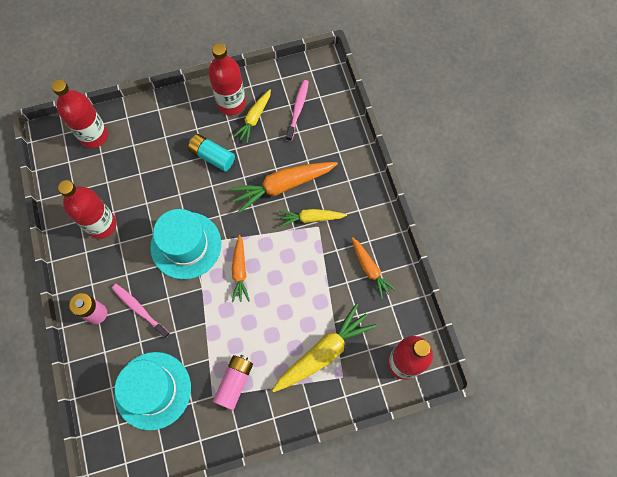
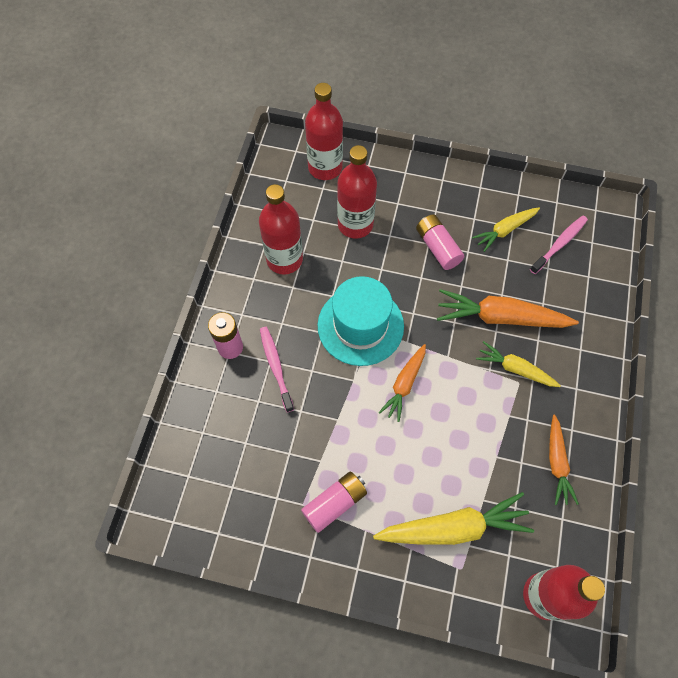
camera: 30 degrees right, 5 degrees down
turquoise hat [114,352,191,431] -> none
turquoise battery [188,134,235,171] -> pink battery [416,214,464,270]
red bottle [208,43,246,115] -> red bottle moved to [337,145,377,239]

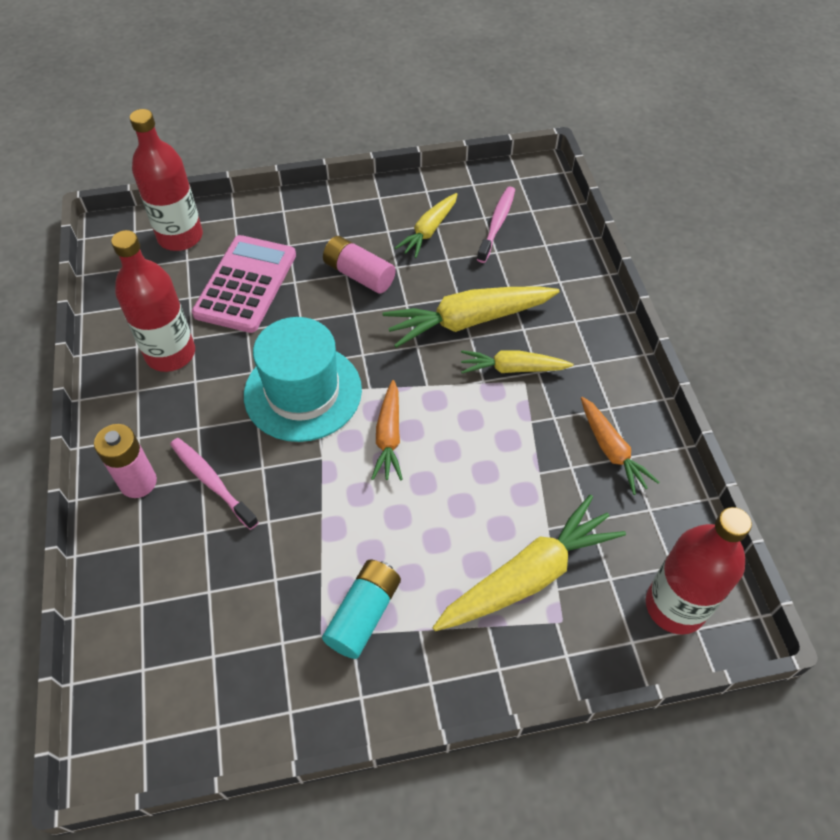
camera: 25 degrees left, 10 degrees down
pink battery [301,471,367,533] -> turquoise battery [322,560,401,659]
red bottle [337,145,377,239] -> pink calculator [192,235,296,333]
orange carrot [437,289,579,328] -> yellow carrot [383,287,560,348]

